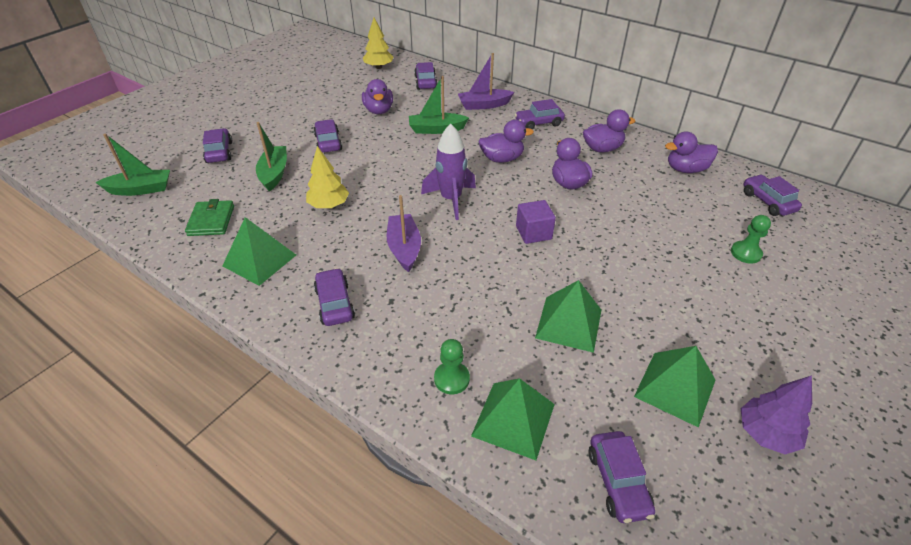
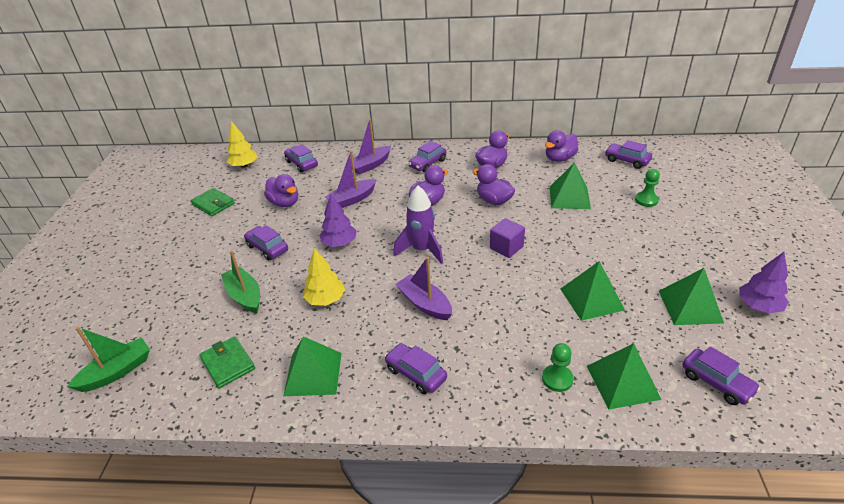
camera: 30 degrees left, 5 degrees down
purple car [203,128,232,163] -> none
green boat [409,76,469,134] -> purple boat [325,151,377,208]
none -> green wallet [191,188,235,216]
none -> purple tree [319,194,357,247]
none -> green pyramid [550,162,591,209]

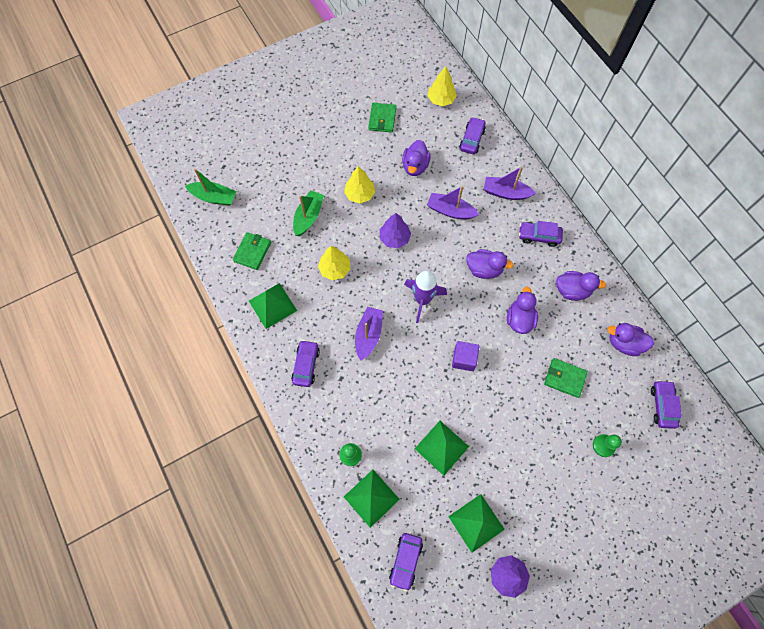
camera: 55 degrees right, 30 degrees up
purple car [244,225,288,261] -> yellow tree [344,166,375,203]
green pyramid [550,162,591,209] -> green wallet [544,358,588,398]

